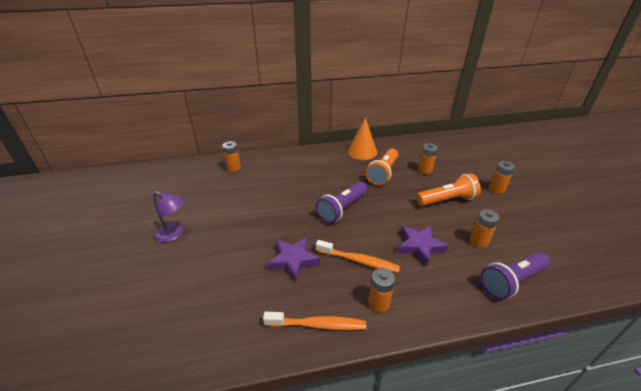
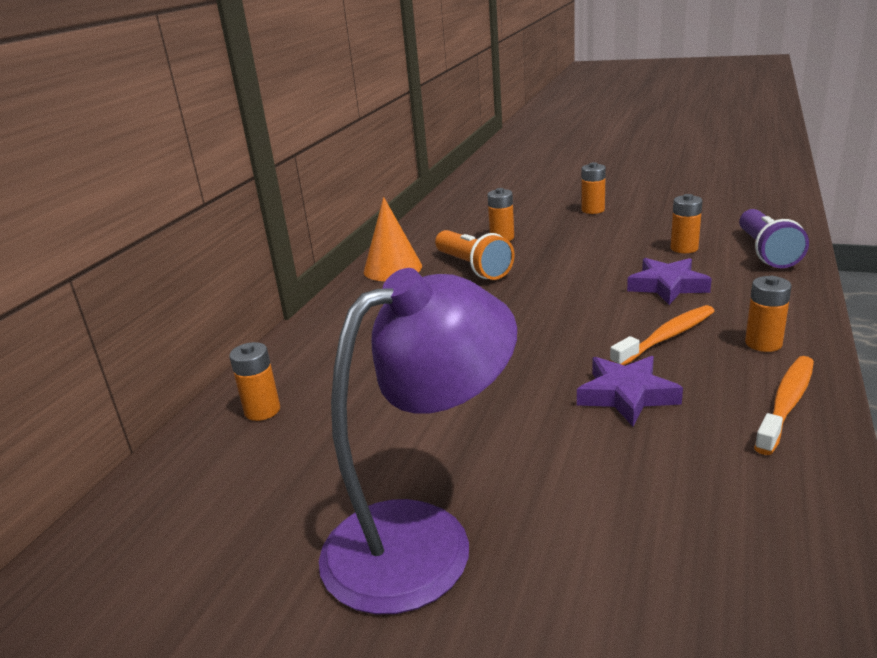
camera: 55 degrees left, 10 degrees down
purple lamp [153,191,185,242] -> purple lamp [319,268,517,614], size x1.99
purple flashlight [316,182,368,223] -> none
orange flashlight [416,173,481,206] -> none

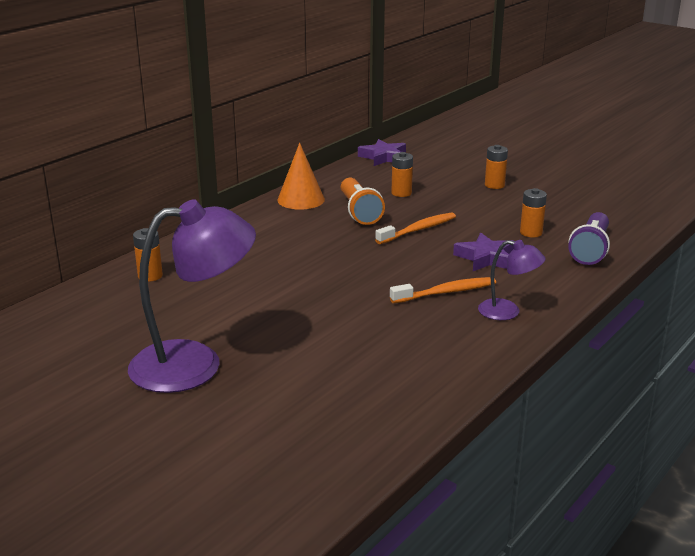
camera: 15 degrees right, 0 degrees up
purple star [577,356,683,426] -> purple star moved to [358,139,406,166]
orange battery [745,276,792,352] -> purple lamp [478,240,546,320]
orange toothbrush [754,356,814,455] -> orange toothbrush moved to [375,212,456,244]

